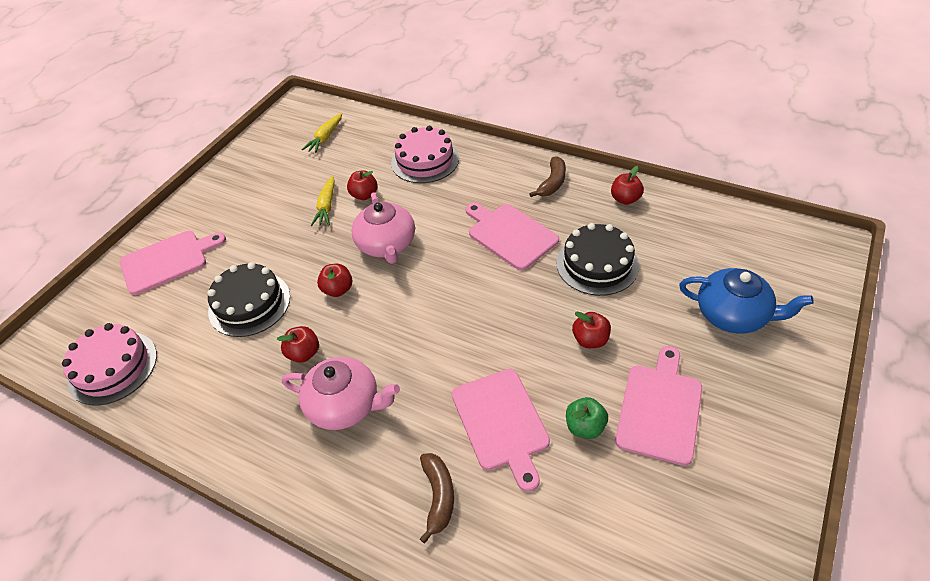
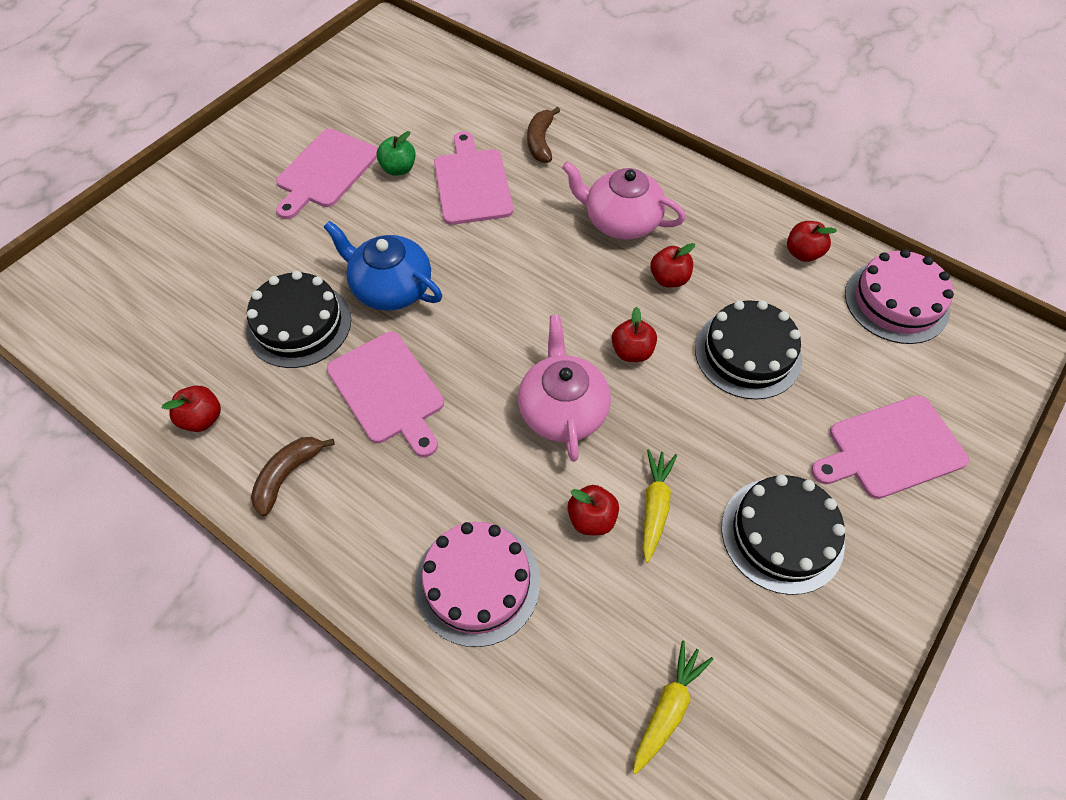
camera: 175 degrees left, 10 degrees up
red apple [572,312,611,348] -> red apple moved to [787,221,837,262]
blue teapot [679,268,814,333] -> blue teapot moved to [324,221,442,311]
none -> black cake [722,475,845,595]

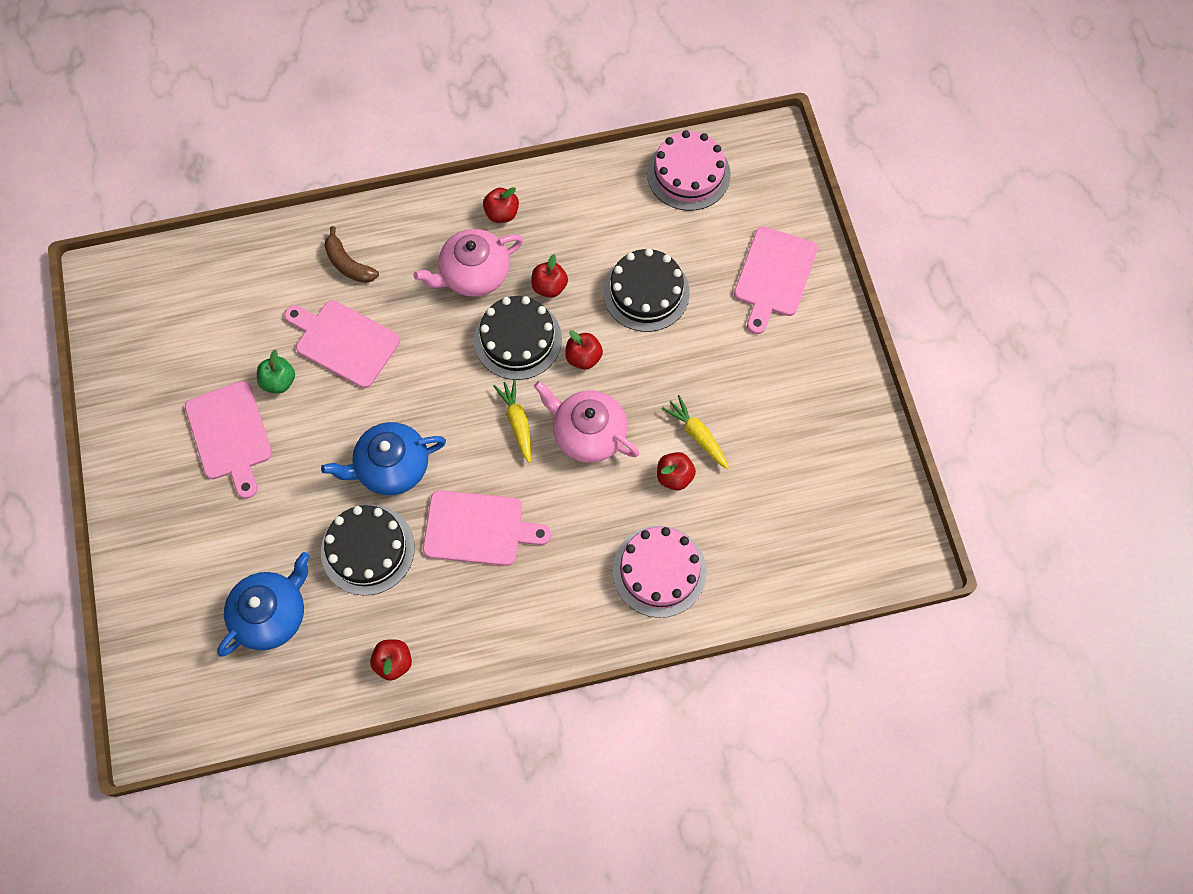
camera: 50 degrees left, 10 degrees up
brown banana [251,437,335,516] -> none
yellow carrot [633,641,713,774] -> yellow carrot moved to [493,379,531,463]
black cake [722,475,845,595] -> black cake moved to [474,296,562,380]
red apple [787,221,837,262] -> red apple moved to [483,187,519,223]
none -> blue teapot [217,552,310,657]

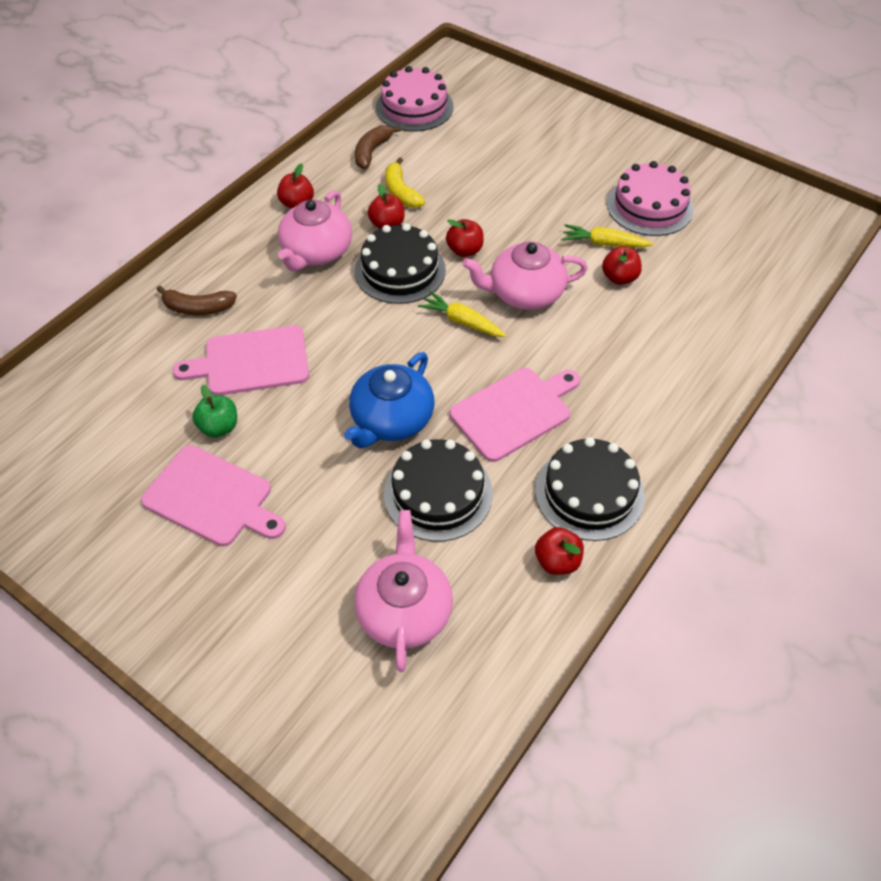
camera: 40 degrees left, 15 degrees down
blue teapot [217,552,310,657] -> pink teapot [354,510,453,672]
black cake [603,248,690,332] -> black cake moved to [535,437,645,541]
pink cake [613,526,707,618] -> pink cake moved to [607,161,694,236]
pink cutting board [734,227,818,334] -> none
none -> brown banana [355,125,401,169]
none -> yellow banana [385,157,425,208]

